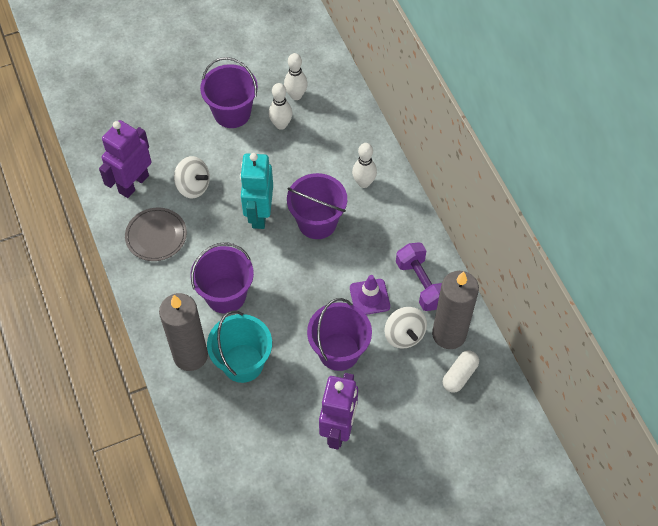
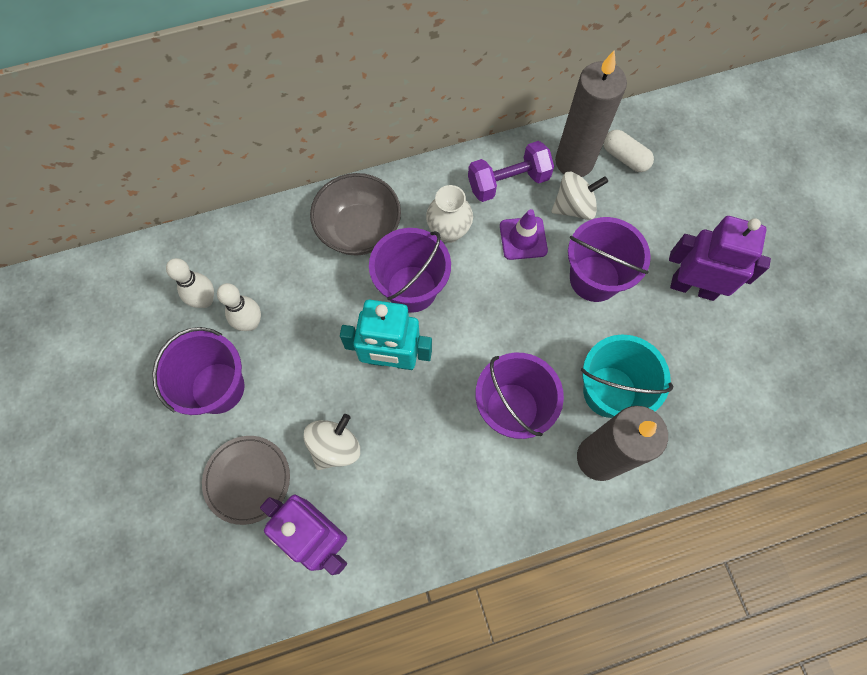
camera: 85 degrees left, 10 degrees up
grey plate [125,207,187,261] -> grey plate moved to [202,436,290,525]
white bowling pin [352,143,377,188] -> grey bowl [310,173,401,256]
none -> white vase [426,185,473,243]

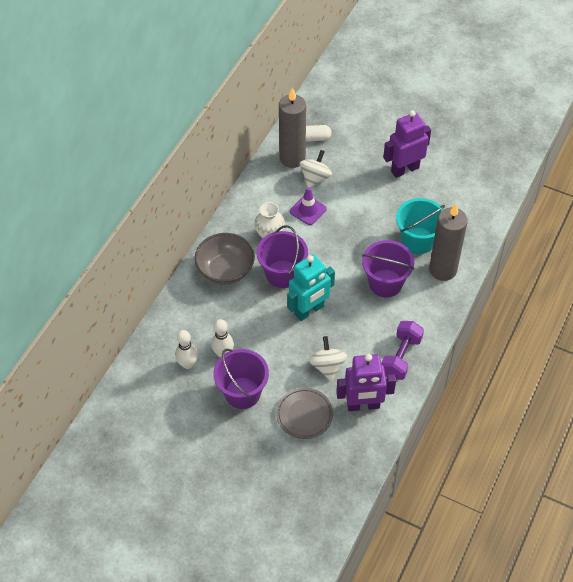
camera: 45 degrees left, 15 degrees down
purple dumbbell [468,141,554,202] -> purple dumbbell moved to [381,321,424,380]
purple bucket [568,217,651,302] -> none

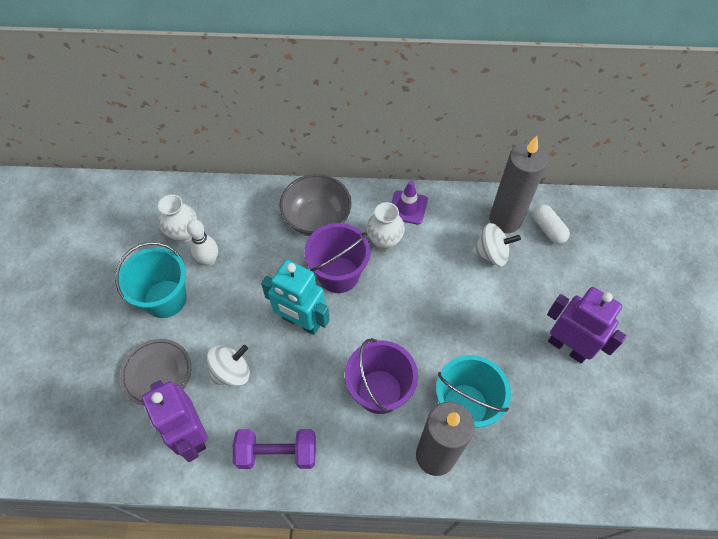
camera: 65 degrees right, 5 degrees up
white bowling pin [175,330,198,369] -> white vase [158,194,197,243]
purple bucket [213,349,269,409] -> turquoise bucket [115,242,187,318]
purple traffic cone [290,187,327,225] -> purple traffic cone moved to [392,181,428,225]

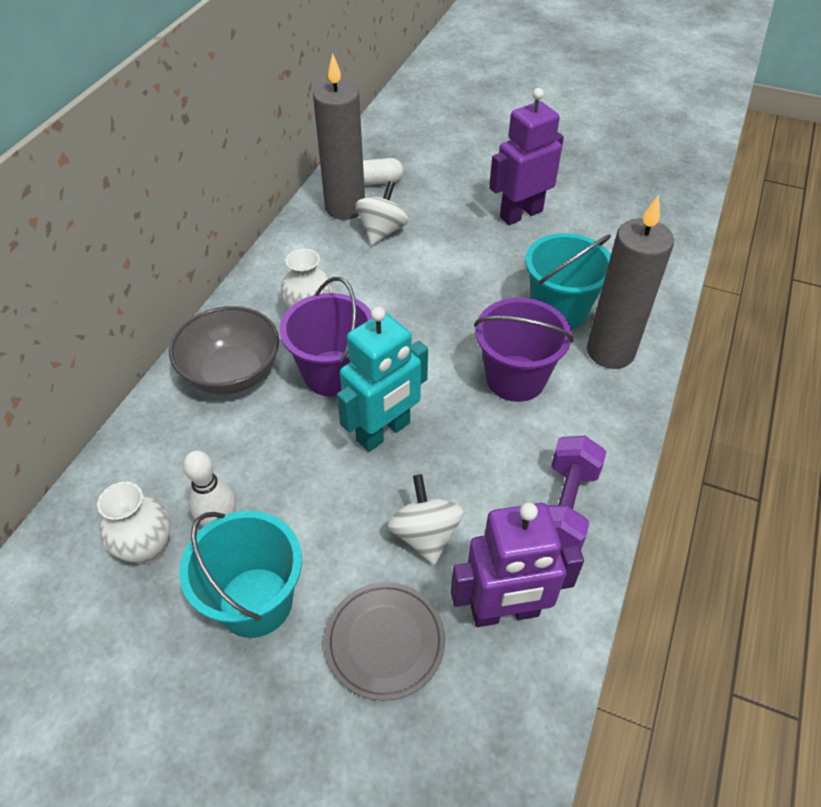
camera: 70 degrees left, 10 degrees down
purple traffic cone [392,181,428,225] -> none

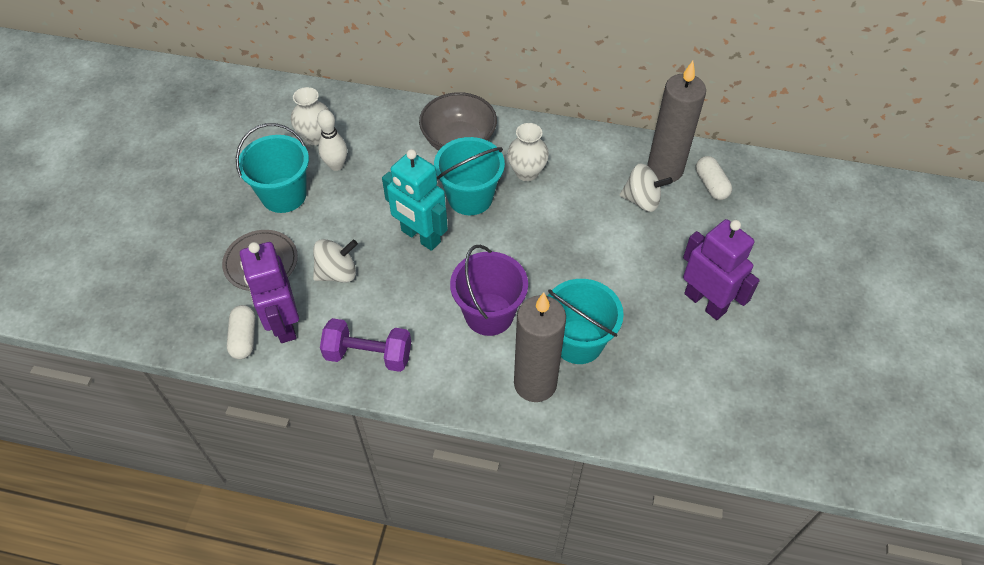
camera: 80 degrees right, 5 degrees up
purple bucket [280,277,372,397] -> turquoise bucket [434,137,505,215]
none -> white capsule [227,305,255,359]

